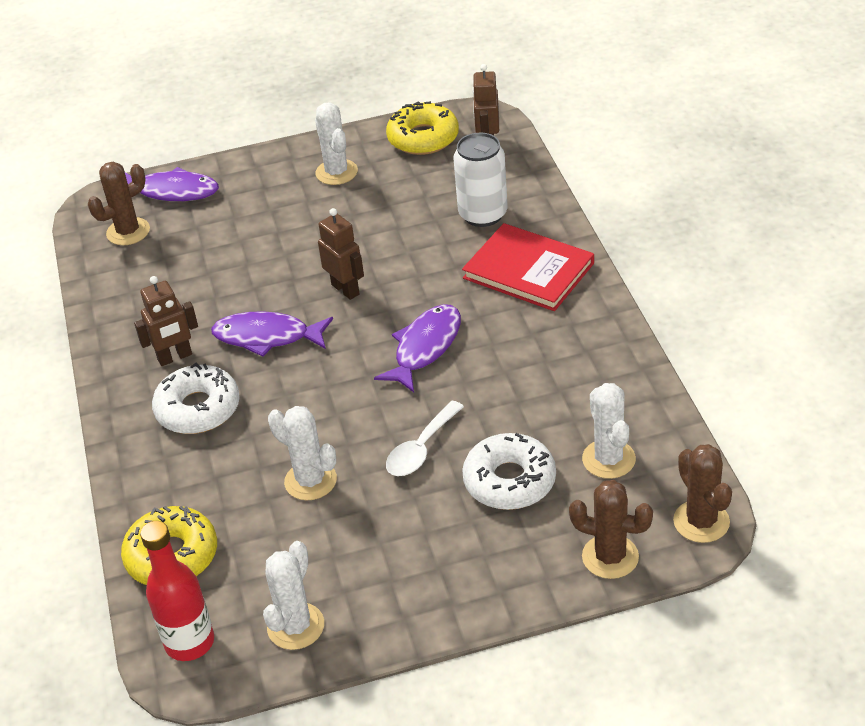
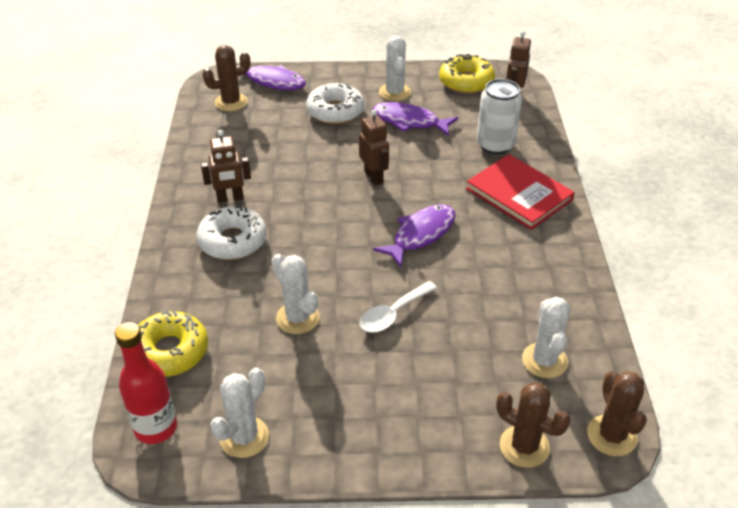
camera: 10 degrees right, 0 degrees up
purple fish [211,311,333,357] -> purple fish moved to [372,102,458,136]
white donut [462,433,556,510] -> white donut moved to [306,83,364,124]

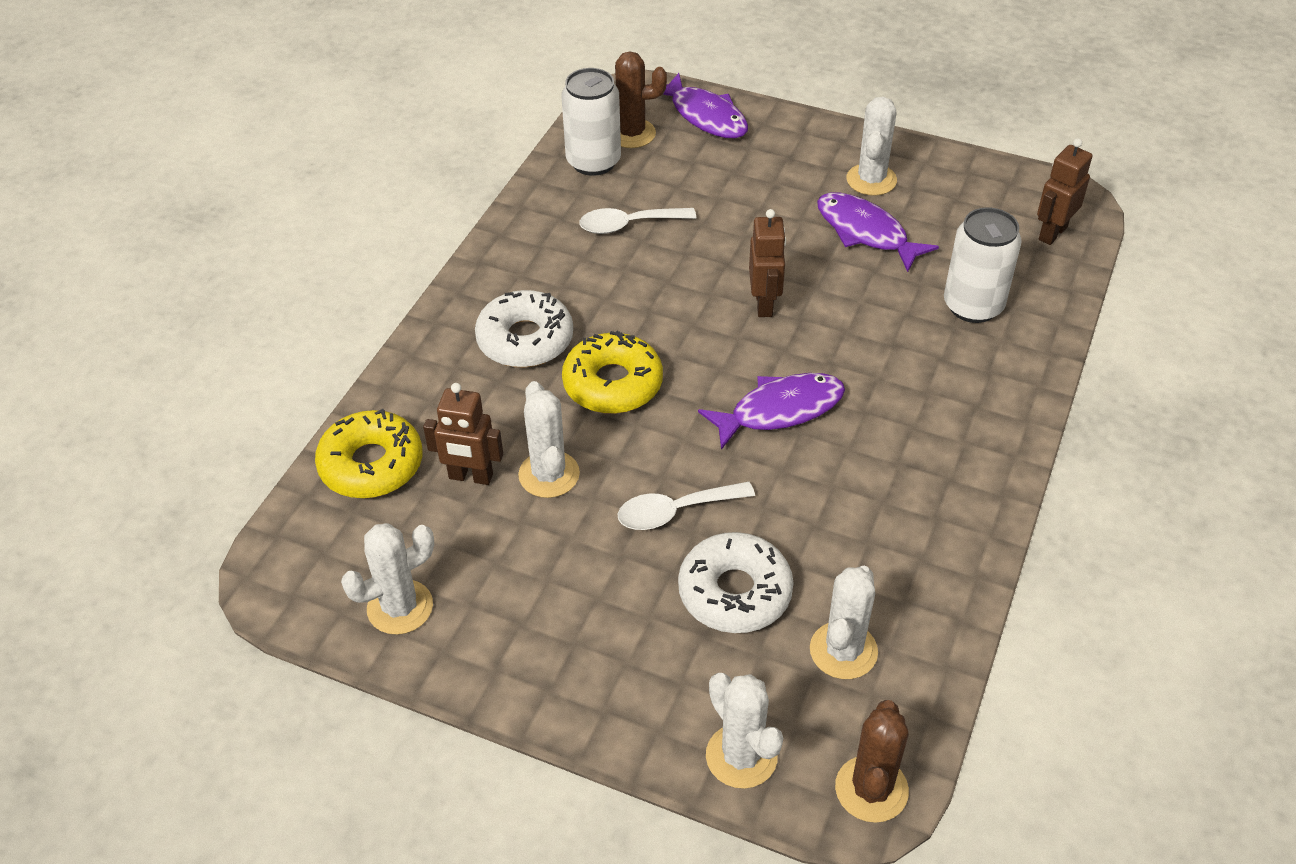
camera: 25 degrees right, 5 degrees up
red bottle [115,322,177,444] -> none
brown robot [201,130,251,203] -> brown robot moved to [423,383,503,485]
white donut [306,83,364,124] -> white donut moved to [678,532,793,633]
yellow donut [439,54,495,94] -> yellow donut moved to [562,331,663,414]
red book [466,154,575,230] -> none
brown cactus [496,382,571,468] -> white cactus [706,673,783,789]
none -> white can [561,68,621,176]
none -> white spoon [579,208,696,234]

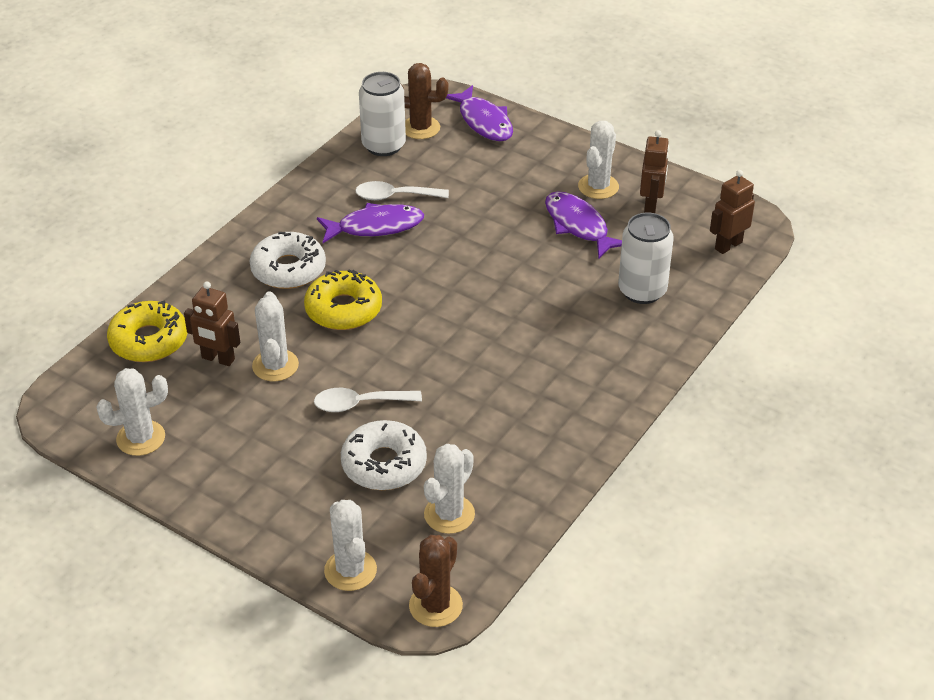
camera: 10 degrees right, 5 degrees down
purple fish [698,373,845,450] -> purple fish moved to [317,203,424,243]
brown robot [749,209,786,317] -> brown robot moved to [640,130,669,213]

